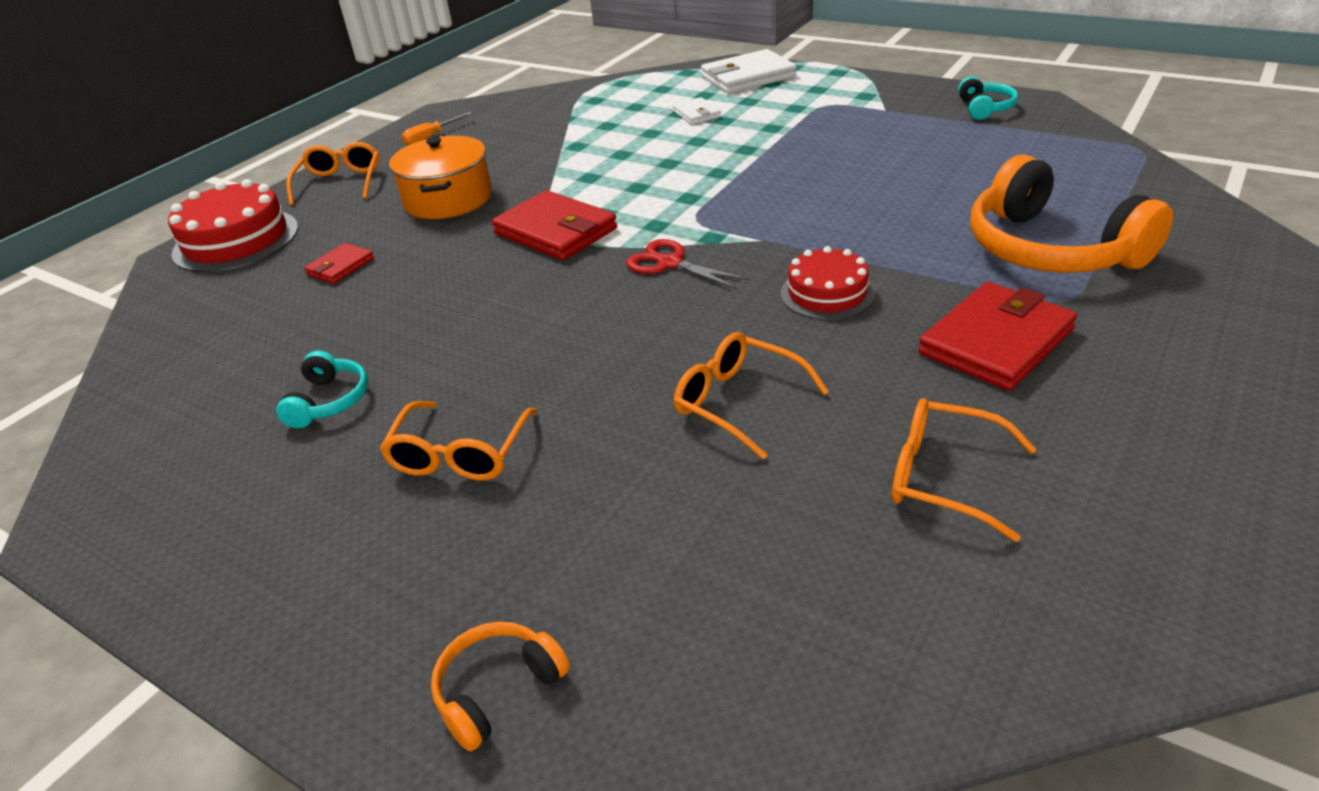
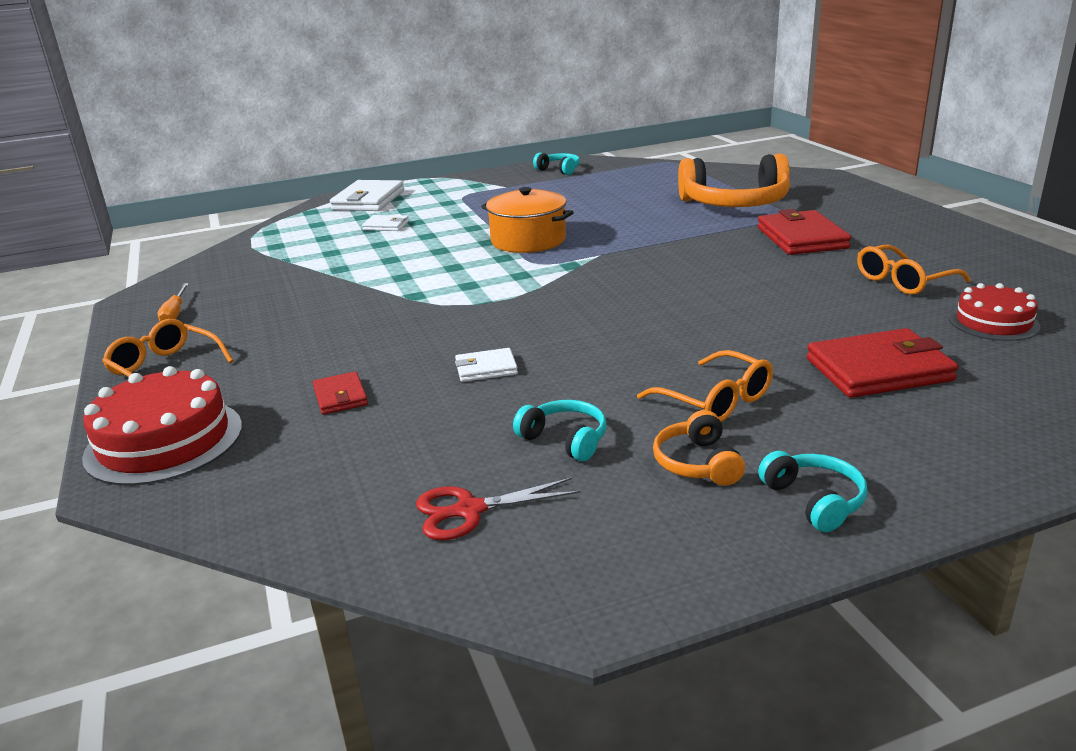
camera: 55 degrees left, 10 degrees down
orange pot [389,136,492,219] -> orange pot moved to [481,187,574,253]
orange headphones [431,622,570,752] -> orange headphones moved to [653,410,745,486]
red wallet [492,190,617,261] -> red wallet moved to [807,328,958,398]
red scissors [626,239,750,289] -> red scissors moved to [416,477,581,540]
orange glasses [674,332,829,460] -> none
red cake [781,246,875,320] -> red cake moved to [949,283,1041,341]
none -> white wallet [455,348,518,382]
none -> turquoise headphones [758,451,867,532]

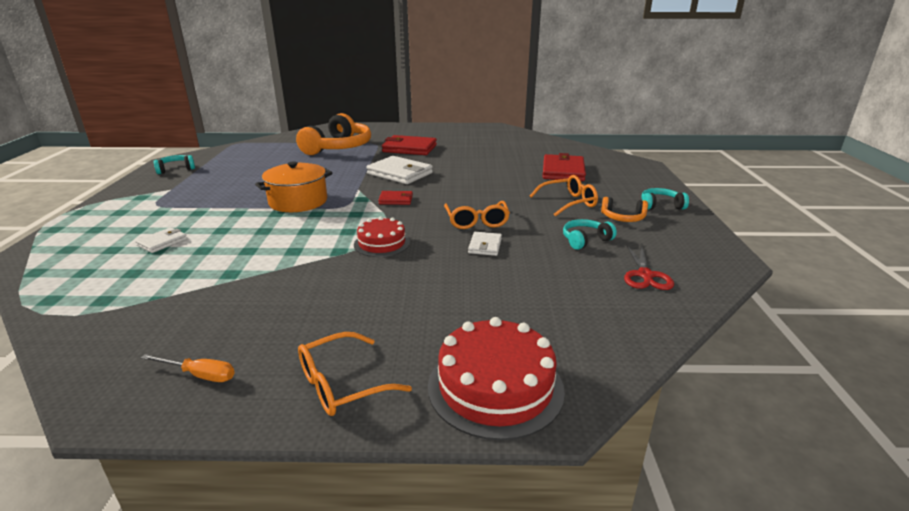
camera: 70 degrees left, 0 degrees up
red wallet [313,371,368,415] -> red wallet moved to [378,191,413,205]
white wallet [330,180,404,211] -> white wallet moved to [366,156,433,184]
orange glasses [857,245,971,295] -> orange glasses moved to [444,201,510,229]
red cake [949,283,1041,341] -> red cake moved to [354,216,410,257]

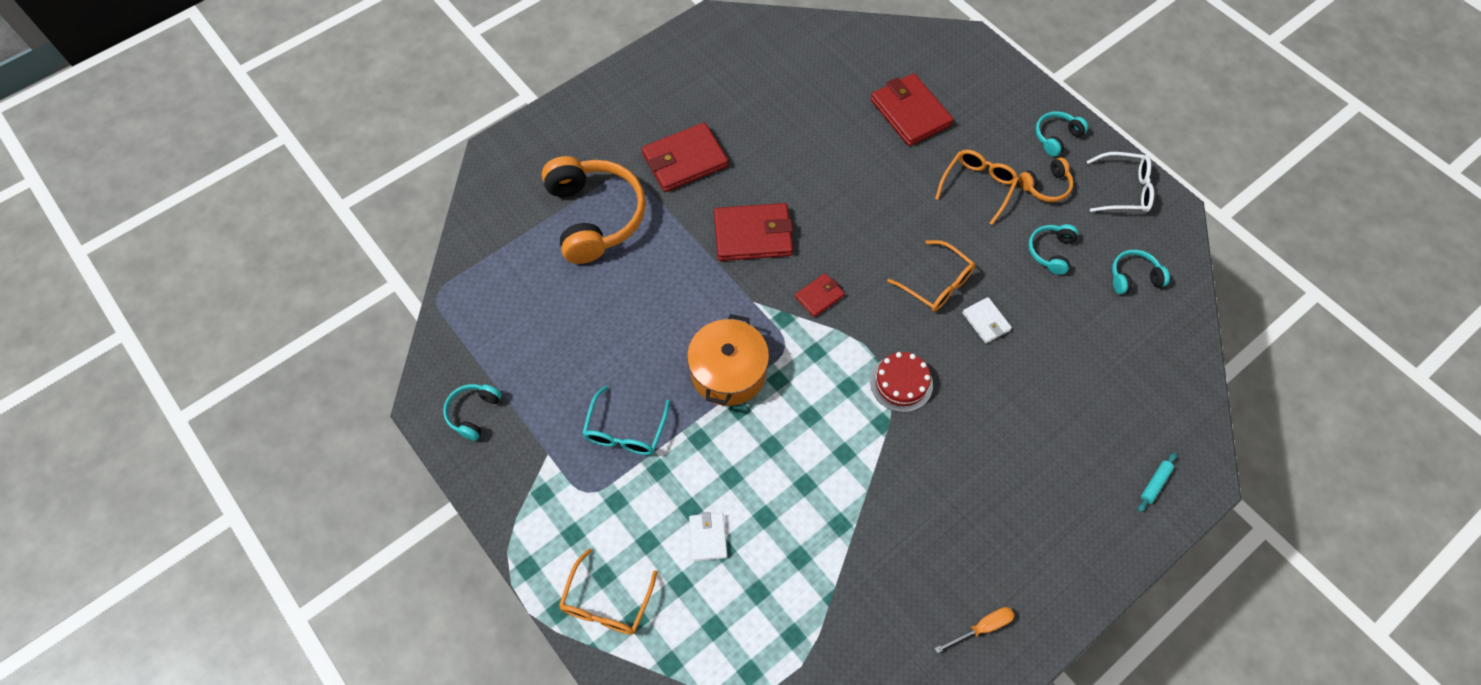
camera: 40 degrees left, 35 degrees up
orange glasses [298,332,412,416] -> orange glasses moved to [559,549,657,635]
white wallet [366,156,433,184] -> red wallet [714,203,793,261]
red cake [428,317,565,440] -> turquoise rolling pin [1138,453,1176,512]
red scissors [624,245,674,290] -> turquoise headphones [1112,249,1170,294]
none -> turquoise glasses [582,385,670,455]
none -> white glasses [1087,152,1154,212]

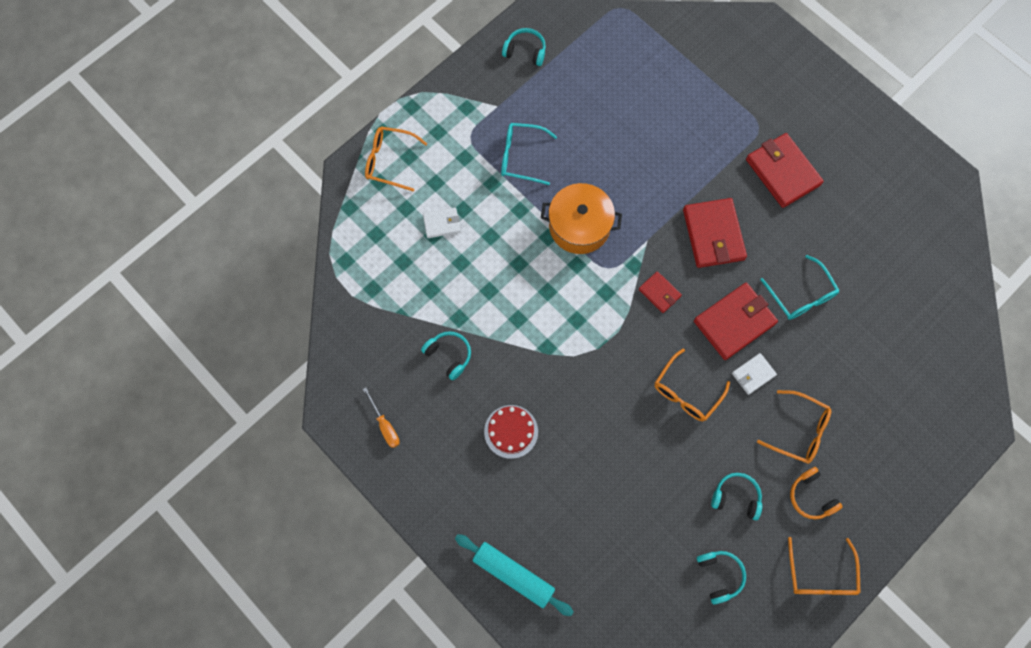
camera: 85 degrees right, 10 degrees up
orange headphones [542,156,646,264] -> none
red cake [870,352,933,412] -> red cake moved to [484,405,538,459]
red wallet [871,73,953,146] -> red wallet moved to [694,283,778,360]
white wallet [962,297,1012,343] -> white wallet moved to [732,353,777,395]
turquoise headphones [1035,111,1088,156] -> turquoise headphones moved to [421,331,471,380]
white glasses [1087,152,1154,212] -> orange glasses [788,537,861,595]
turquoise rolling pin [1138,453,1176,512] -> turquoise rolling pin [455,534,574,616], size x2.09
none -> turquoise glasses [760,255,840,320]

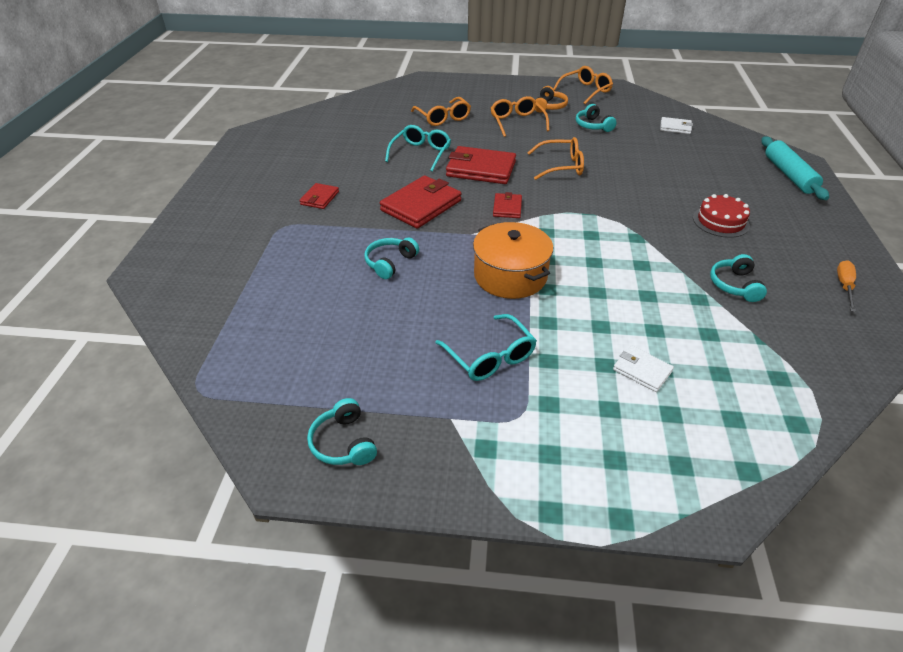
camera: 130 degrees left, 30 degrees down
orange glasses [365,126,427,192] -> orange glasses moved to [411,97,471,126]
turquoise headphones [697,551,746,604] -> turquoise headphones moved to [364,238,419,279]
white wallet [732,353,777,395] -> white wallet moved to [660,117,693,134]
red wallet [746,133,824,208] -> red wallet [299,183,339,209], size x0.53

